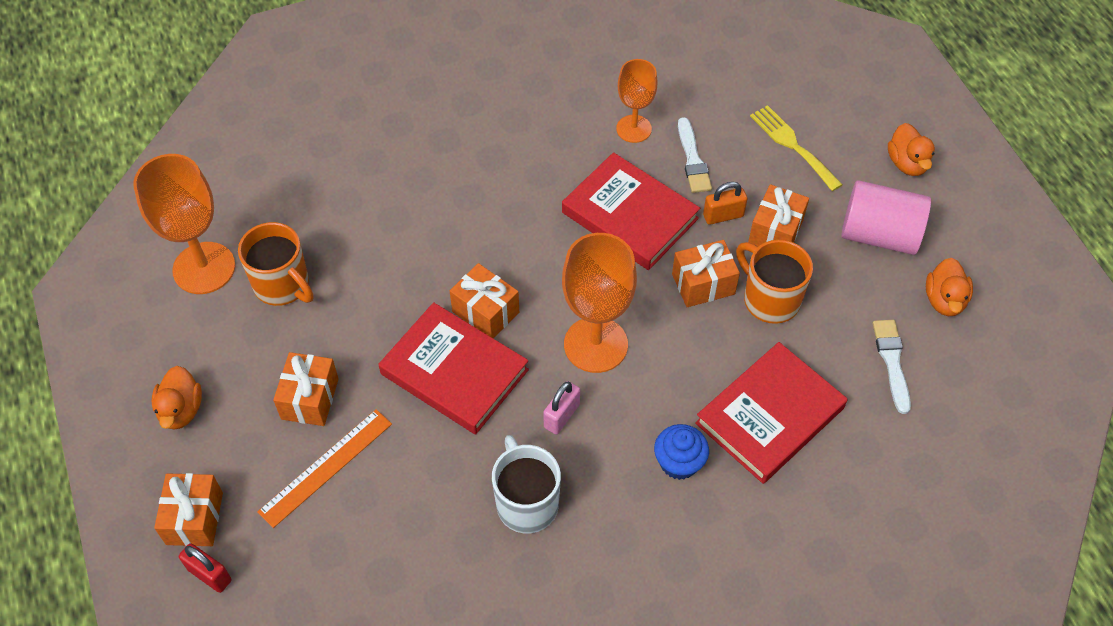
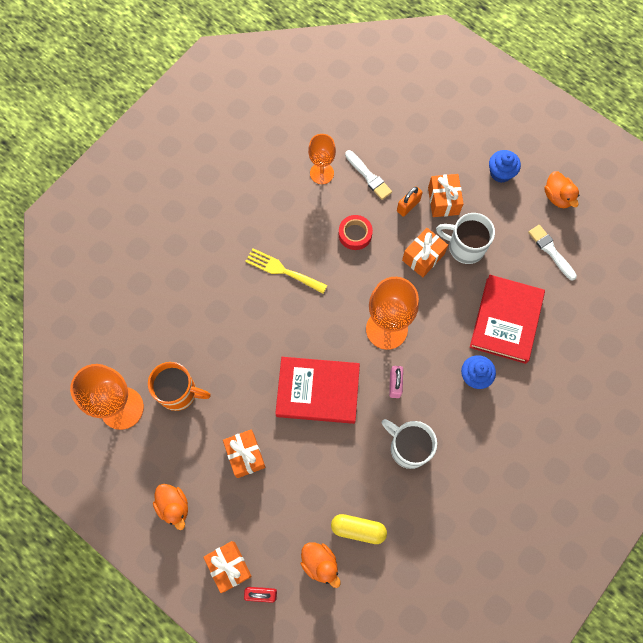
camera: 30 degrees left, 15 degrees up
orange ruler [257,409,392,528] -> none
orange gift [450,263,519,338] -> none
red book [562,152,700,270] -> red tape [339,215,373,250]
orange mug [736,240,813,324] -> white mug [436,213,495,264]
yellow fork [750,105,843,191] -> yellow fork moved to [245,248,327,294]
pink cylinder [841,180,931,255] -> blue cupcake [489,150,521,183]
orange duck [888,123,935,176] -> orange duck moved to [301,542,341,588]
none -> yellow capsule [331,514,387,544]

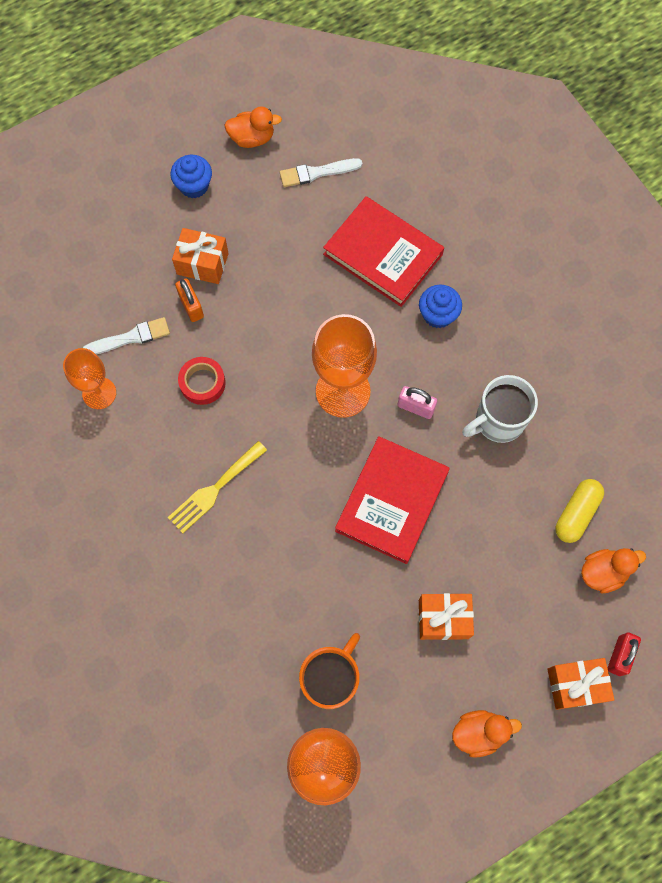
camera: 70 degrees left, 0 degrees up
orange gift [402,228,448,277] -> none
white mug [436,213,495,264] -> none

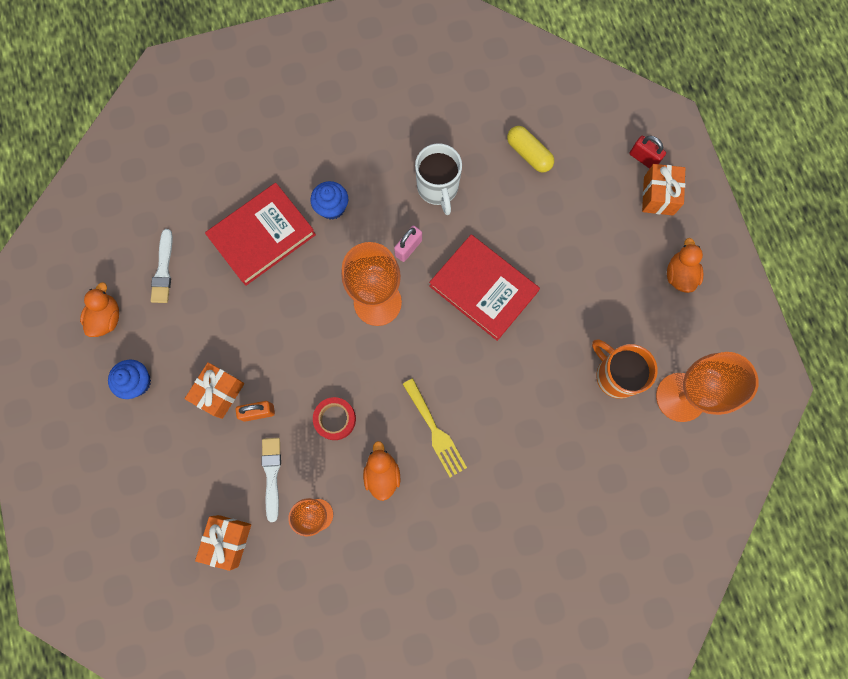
camera: 75 degrees left, 5 degrees up
orange gift [419,593,474,640] -> orange gift moved to [195,515,251,571]
orange duck [581,548,646,593] -> orange duck moved to [363,441,400,501]

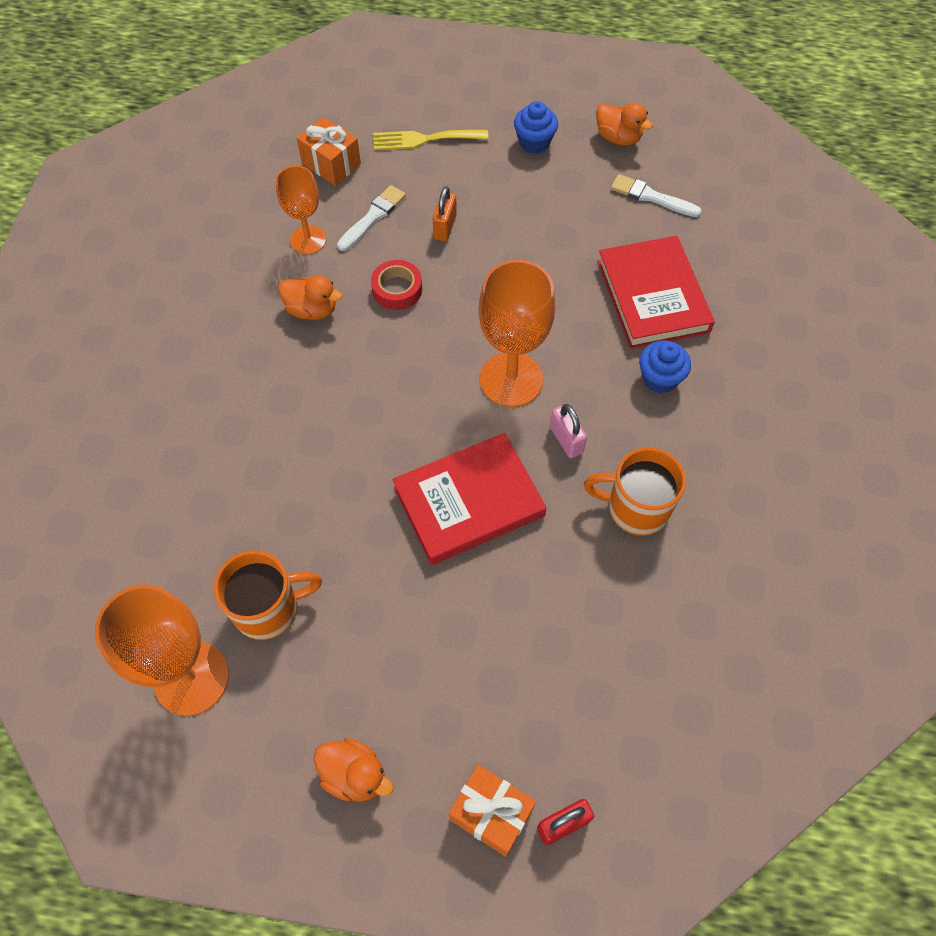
camera: 115 degrees right, 15 degrees down
orange gift [185,362,245,419] -> none
white brush [261,438,281,522] -> white brush turned 75 degrees counterclockwise [337,185,406,251]
yellow fork [403,378,467,477] -> yellow fork moved to [373,130,488,150]
white mug [415,143,462,215] -> orange mug [584,447,686,536]
yellow capsule [507,126,554,173] -> none

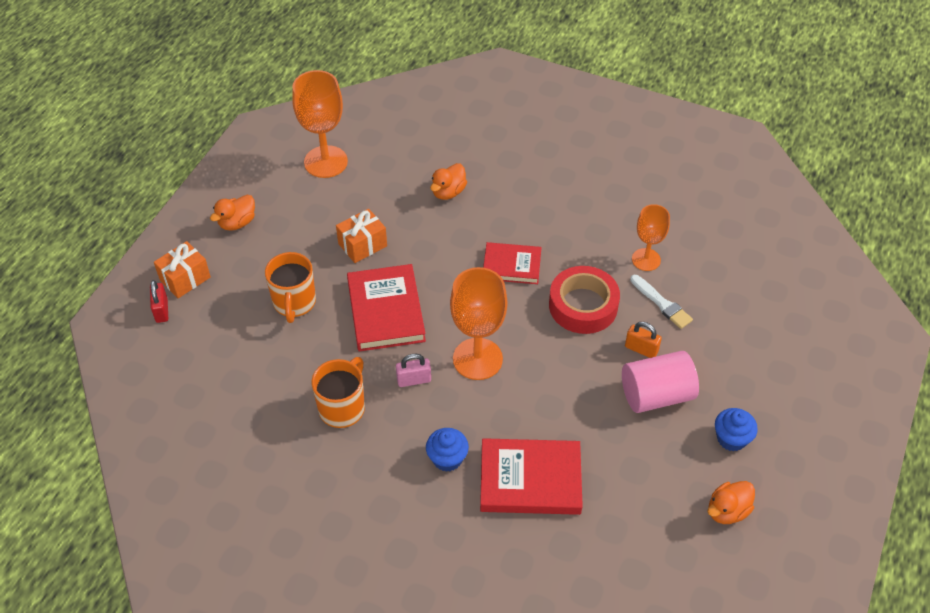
camera: 105 degrees right, 10 degrees down
orange mug [214,551,322,640] -> orange mug moved to [265,252,316,323]
orange duck [278,275,343,320] -> orange duck moved to [430,163,467,200]
orange gift [297,117,361,186] -> orange gift moved to [336,209,387,263]
red tape [371,260,422,310] -> red tape [549,266,620,334], size x1.71
yellow fork [373,130,488,150] -> none
white brush [611,174,702,217] -> none
none -> red book [483,242,542,284]
none -> pink cylinder [622,351,699,413]

